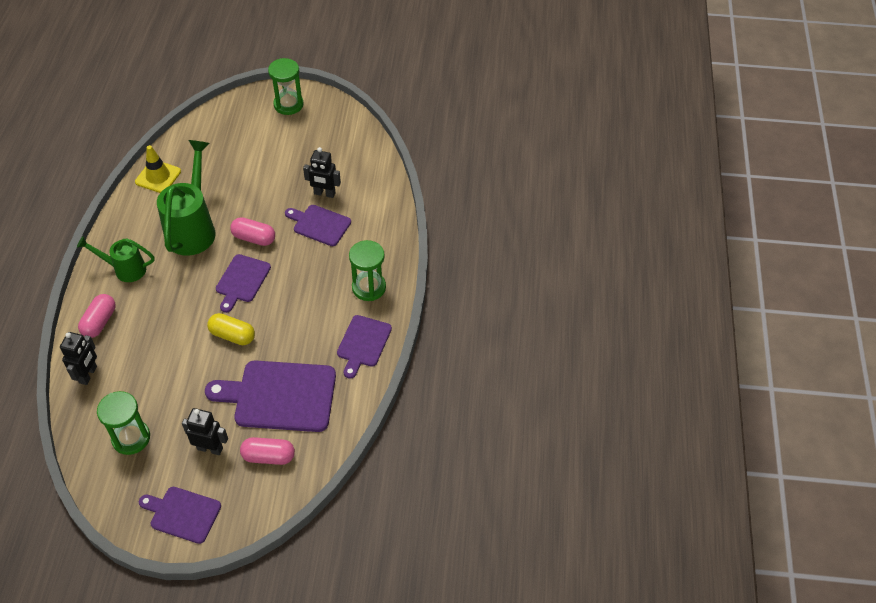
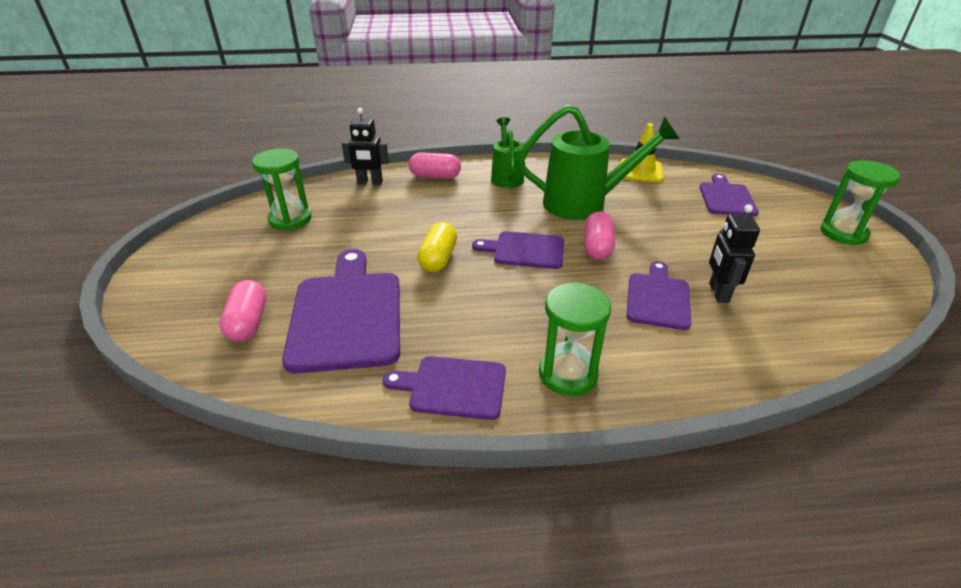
camera: 80 degrees right, 15 degrees down
purple cutting board [139,487,221,544] -> purple cutting board moved to [699,174,759,216]
black robot [182,408,228,455] -> none

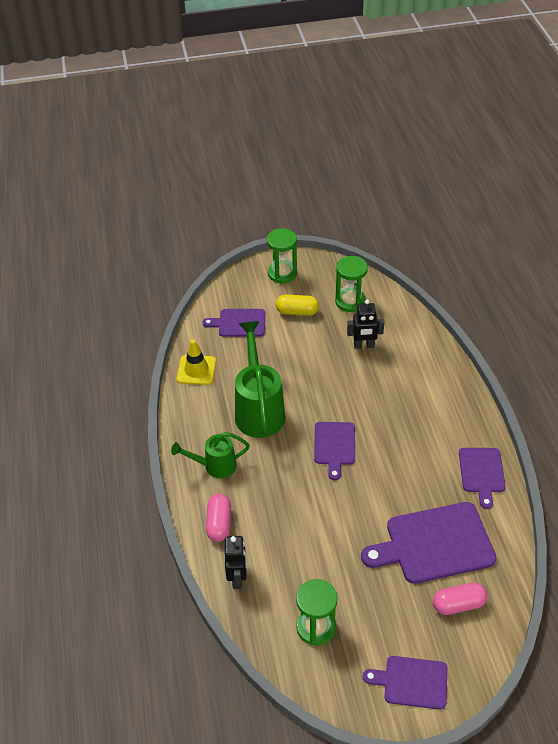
camera: 95 degrees left, 10 degrees up
yellow capsule [417,222,457,272] -> yellow capsule moved to [276,294,319,316]
green hourglass [539,282,611,396] -> green hourglass moved to [335,256,368,312]
pink capsule [584,211,615,260] -> none
purple cutting board [626,261,691,330] -> purple cutting board moved to [363,656,447,710]

